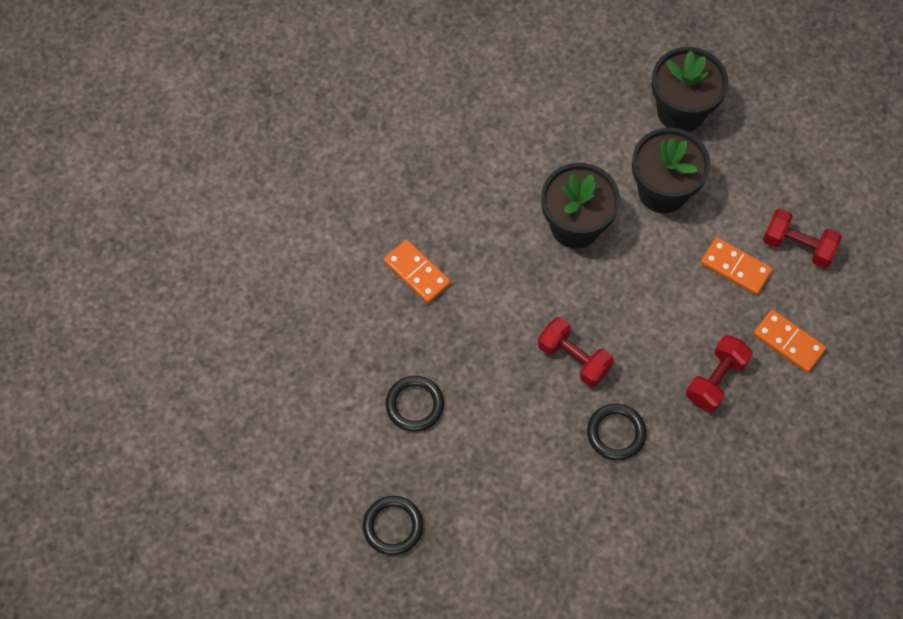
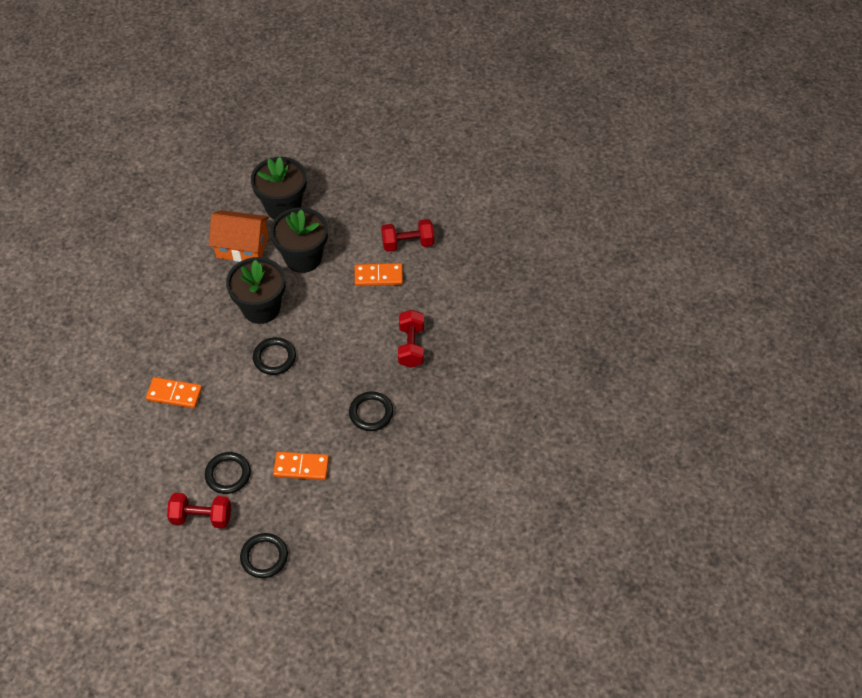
camera: 35 degrees left, 10 degrees down
red dumbbell [538,317,614,387] -> red dumbbell moved to [167,493,231,528]
orange domino [753,309,826,373] -> orange domino moved to [273,452,329,480]
none -> orange house [209,210,269,262]
none -> black ring [253,337,296,375]

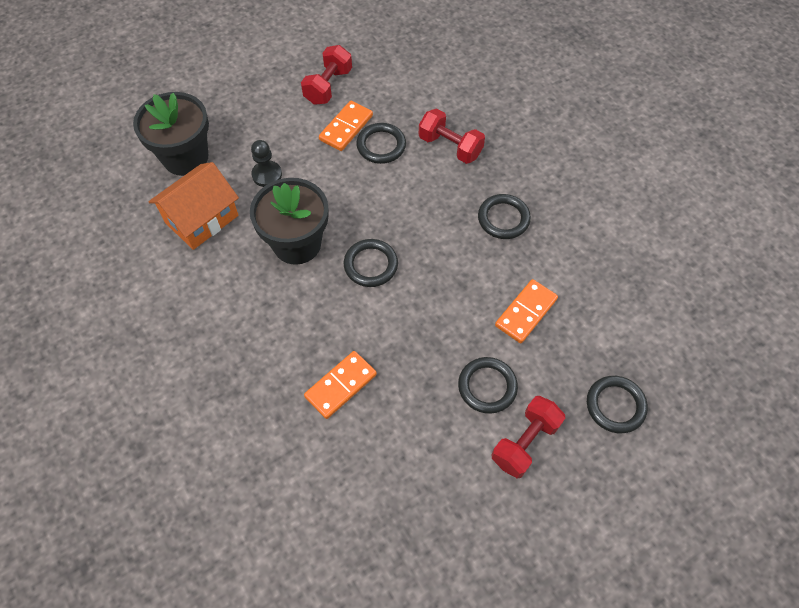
camera: 55 degrees left, 5 degrees up
black flower pot [270,207,328,273] -> black pawn [251,140,282,187]
none -> black ring [356,123,406,164]

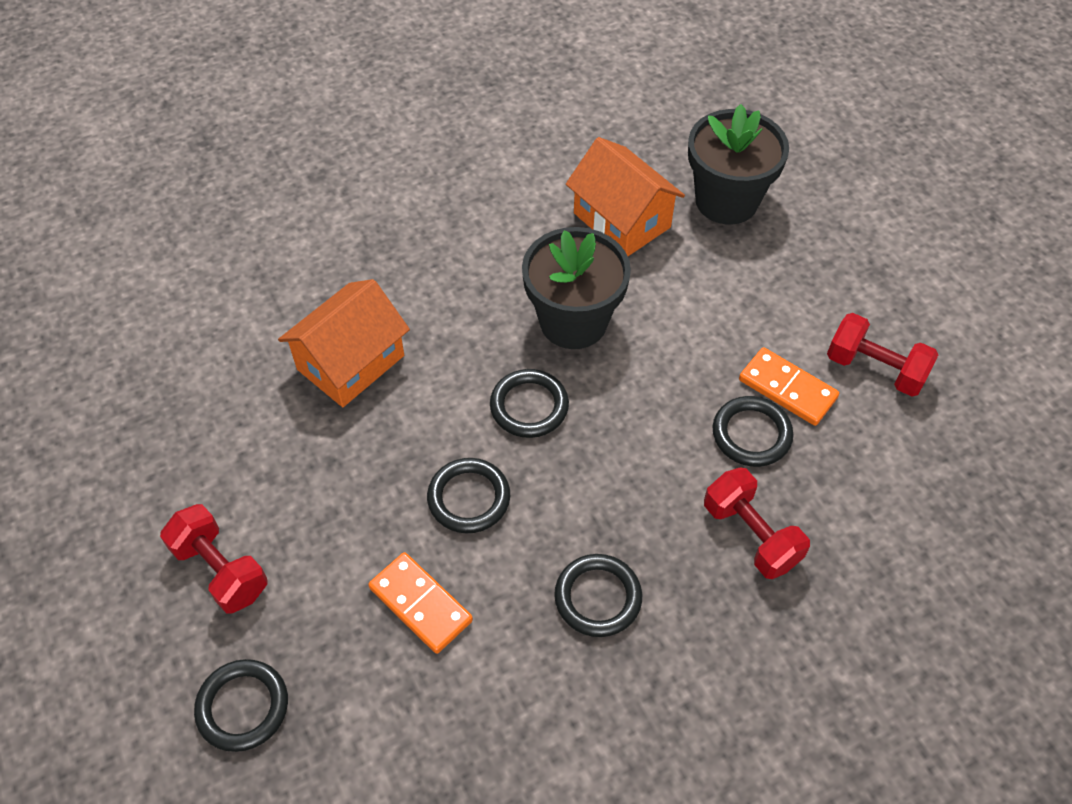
camera: 95 degrees right, 5 degrees down
black pawn [251,140,282,187] -> none
orange domino [304,351,377,419] -> orange house [278,279,410,407]
red dumbbell [419,108,485,164] -> red dumbbell turned 75 degrees counterclockwise [704,468,810,579]
black ring [458,357,518,414] -> black ring moved to [427,458,510,533]

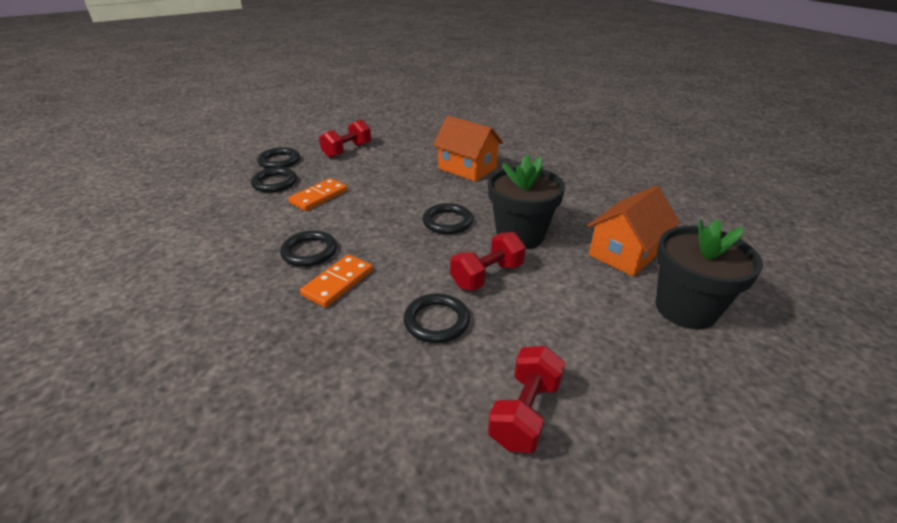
camera: 85 degrees right, 20 degrees down
black ring [427,458,510,533] -> black ring moved to [251,167,297,193]
red dumbbell [704,468,810,579] -> red dumbbell moved to [450,232,526,291]
orange domino [739,347,839,426] -> orange domino moved to [300,255,373,308]

